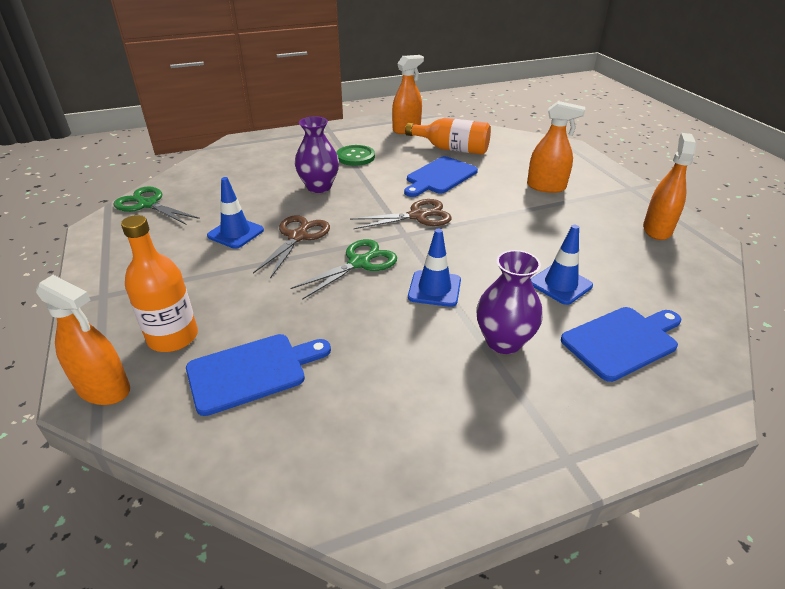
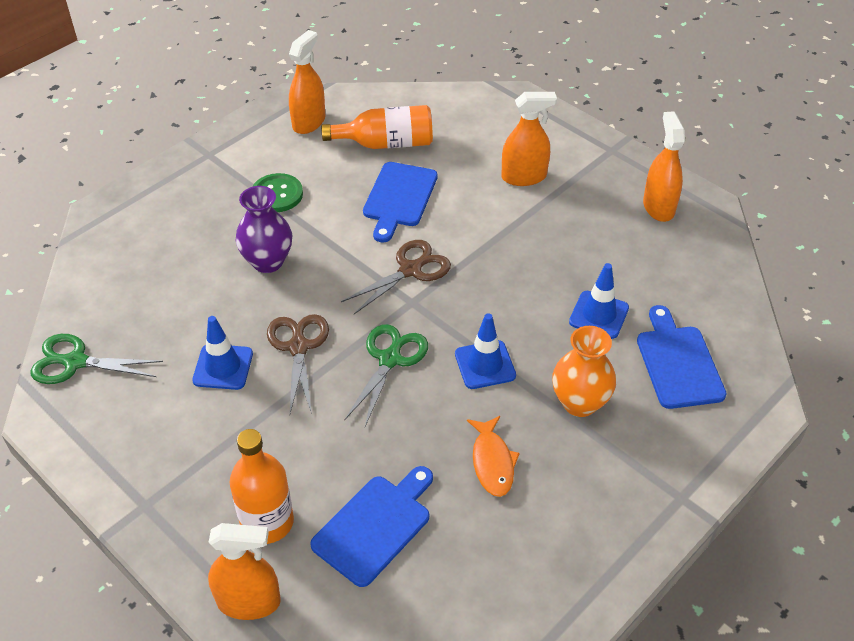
camera: 25 degrees left, 10 degrees up
purple vase [476,250,543,354] -> orange vase [552,326,616,417]
blue cutting board [561,307,681,382] -> blue cutting board turned 45 degrees counterclockwise [637,305,726,409]
none -> orange fish [467,416,520,497]

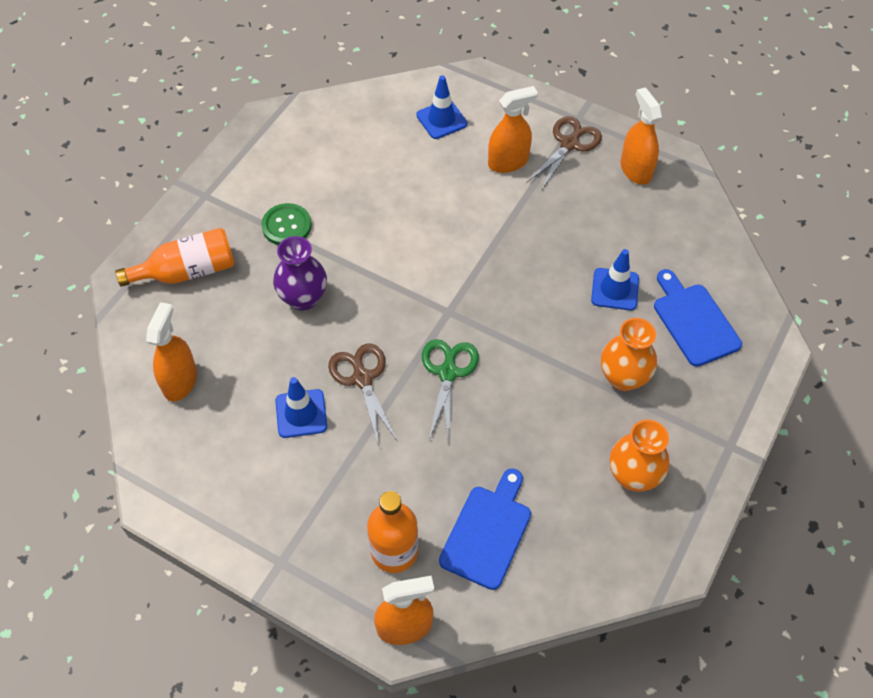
camera: 15 degrees left, 10 degrees up
green scissors [30,334,163,384] -> none
orange spray bottle [289,30,325,134] -> orange spray bottle moved to [146,302,197,402]
orange bottle [321,105,433,149] -> orange bottle moved to [115,228,235,287]
brown scissors [341,240,451,314] -> brown scissors moved to [527,116,602,191]
blue cutting board [363,162,438,242] -> none
blue traffic cone [455,313,516,389] -> blue traffic cone moved to [416,75,467,139]
orange fish [467,416,520,497] -> none
none -> orange vase [610,420,669,492]

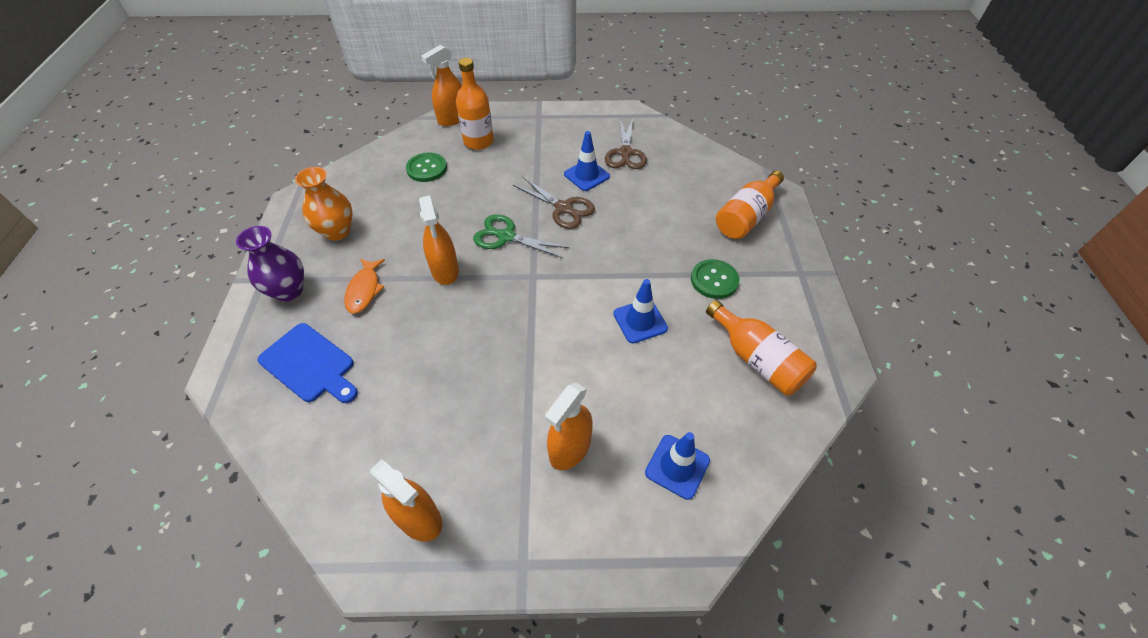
camera: 150 degrees right, 5 degrees down
orange spray bottle [146,302,197,402] -> orange spray bottle moved to [419,195,459,285]
purple vase [273,236,327,311] -> purple vase moved to [236,226,304,302]
green scissors [422,339,479,444] -> green scissors turned 135 degrees clockwise [473,214,569,258]
blue cutting board [439,468,531,590] -> green button [406,153,447,182]
brown scissors [527,116,602,191] -> brown scissors moved to [605,118,647,169]
blue traffic cone [591,249,639,310] -> blue traffic cone moved to [613,279,668,343]
orange vase [601,318,657,391] -> orange fish [344,258,385,314]
none -> orange bottle [706,300,817,395]

